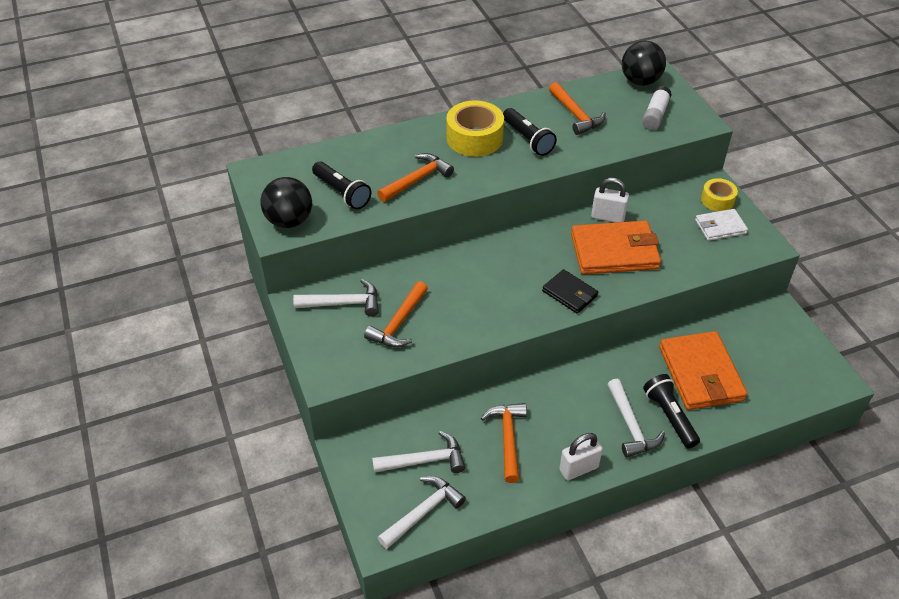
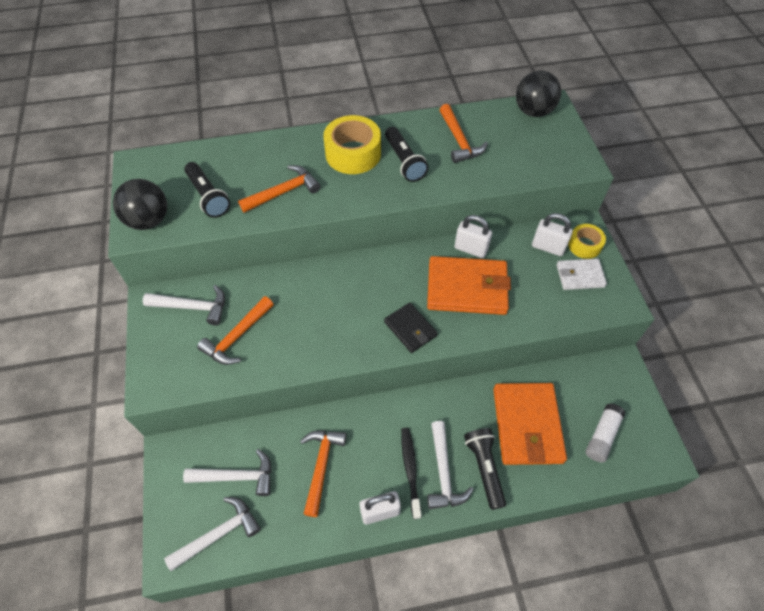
camera: 10 degrees right, 10 degrees up
white glue stick [642,86,672,130] -> white glue stick moved to [586,403,625,463]
none -> black toothbrush [401,428,422,519]
none -> white padlock [532,213,573,256]

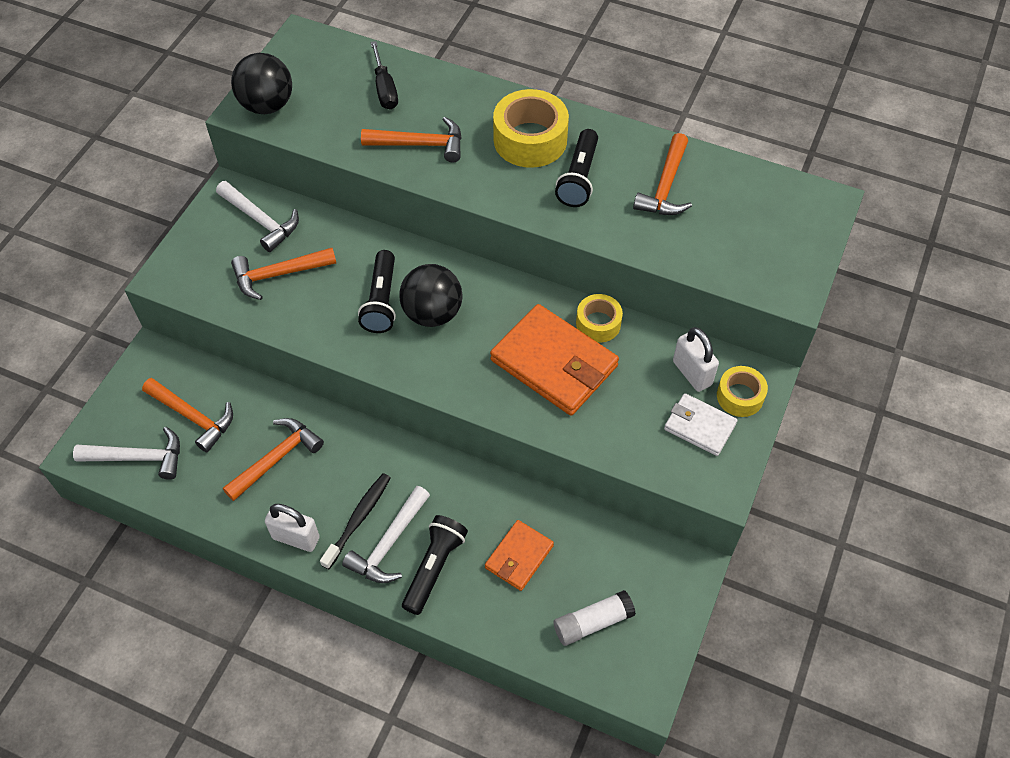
camera: 35 degrees right, 0 degrees up
white hammer [183,449,271,496] -> orange hammer [142,378,233,453]
black flashlight [184,162,230,218] -> black flashlight moved to [358,250,396,333]
black wallet [384,303,438,353] -> none
white padlock [454,215,492,258] -> yellow tape [576,294,623,343]
orange wallet [493,383,567,465] -> orange wallet [485,520,554,591], size x0.55
black ball [516,71,561,117] -> black ball moved to [399,264,462,327]
none -> black screwdriver [371,41,398,110]

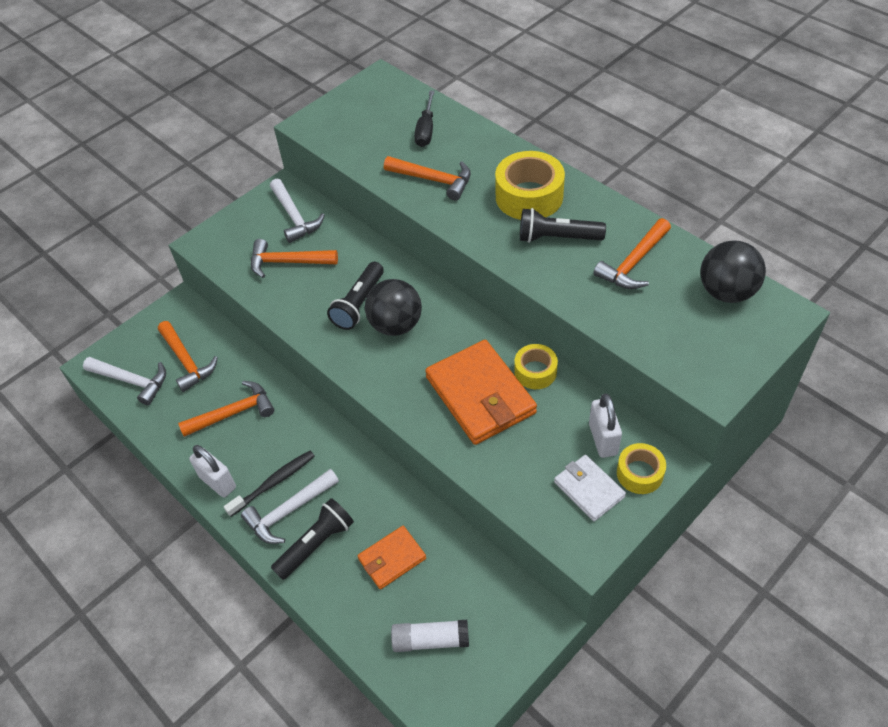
camera: 25 degrees right, 5 degrees down
black ball [231,53,292,114] -> black ball moved to [700,240,766,303]
black flashlight [555,129,598,207] -> black flashlight turned 60 degrees clockwise [520,208,606,243]

